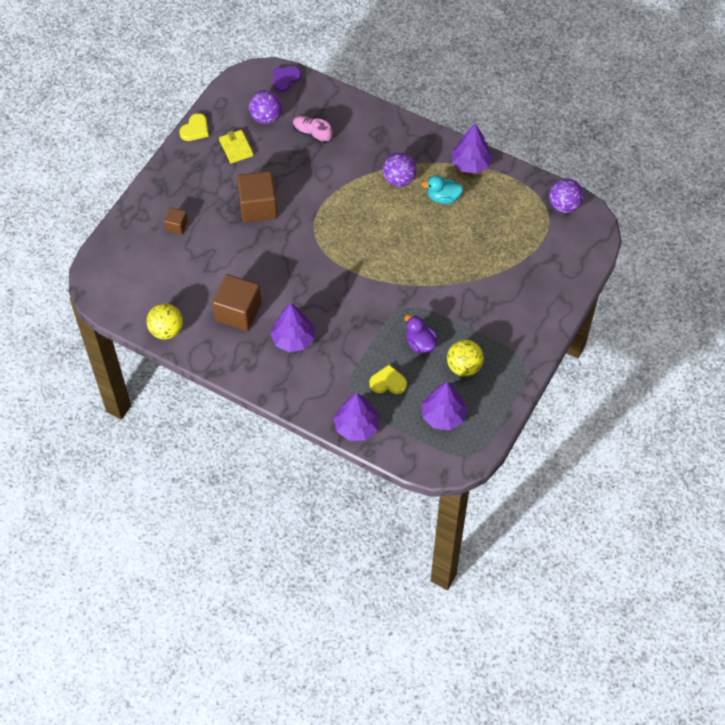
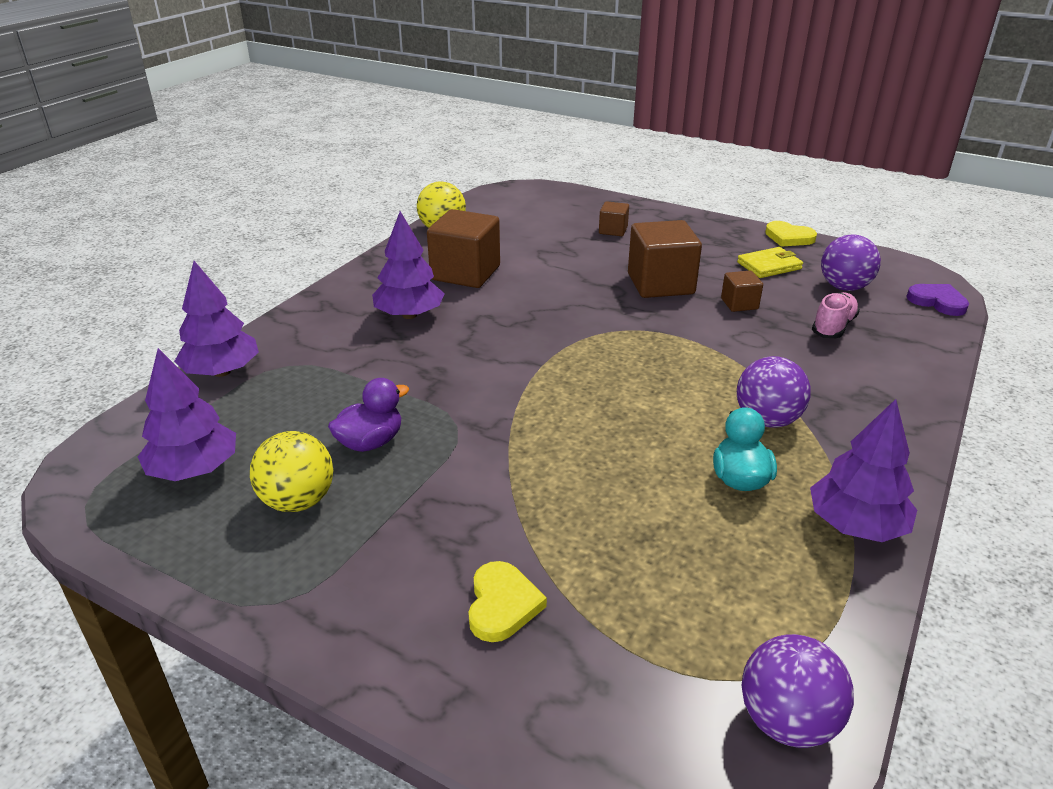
camera: 90 degrees right, 25 degrees down
yellow heart [369,365,407,394] -> yellow heart moved to [468,561,547,642]
none -> brown cube [721,271,763,312]

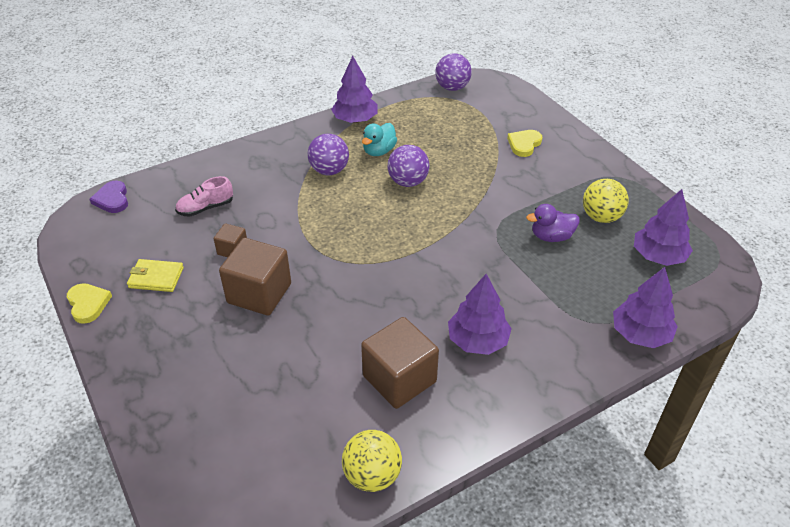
camera: 150 degrees left, 10 degrees up
brown cube [599,201,629,236] -> none
purple ball [821,235,881,291] -> purple ball moved to [387,145,429,187]

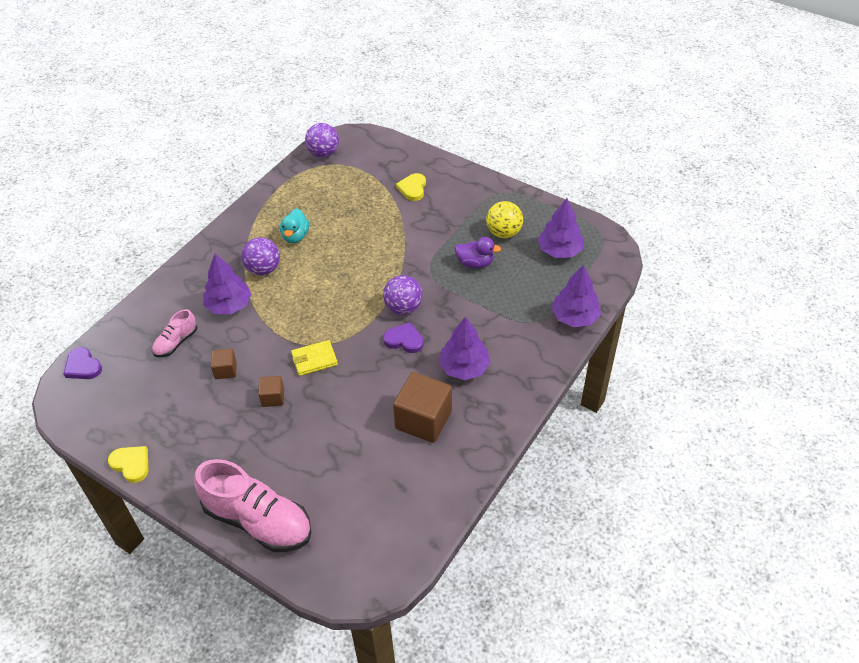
camera: 25 degrees left, 5 degrees up
yellow wallet [127,259,184,292] -> yellow wallet moved to [291,340,338,376]
brown cube [219,238,291,316] -> brown cube [258,376,284,407], size x0.51
purple tree [331,56,378,123] -> purple tree moved to [203,254,251,314]
yellow ball [342,430,402,492] -> none
purple ball [387,145,429,187] -> purple ball moved to [383,275,423,315]
purple duck [526,204,580,242] -> purple duck turned 135 degrees counterclockwise [455,237,501,268]
none -> pink shoe [194,459,311,552]
none -> purple heart [383,322,424,353]

